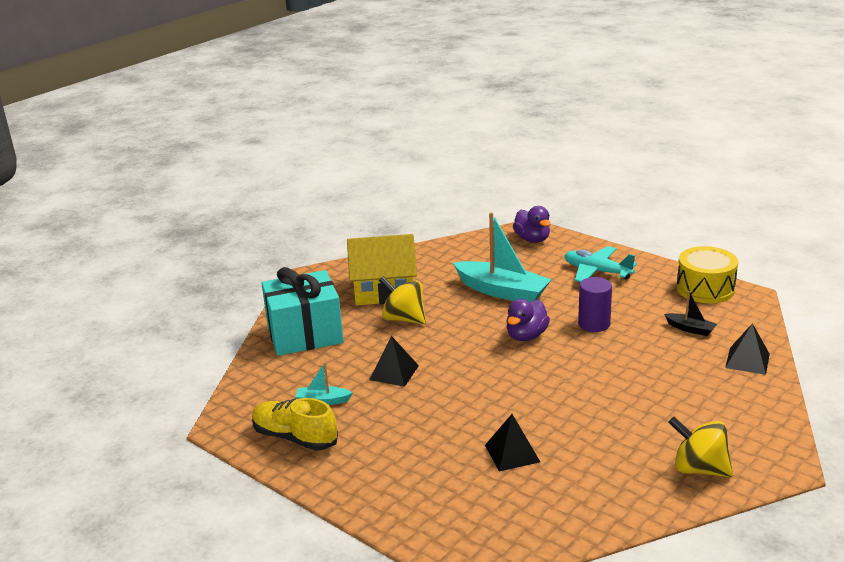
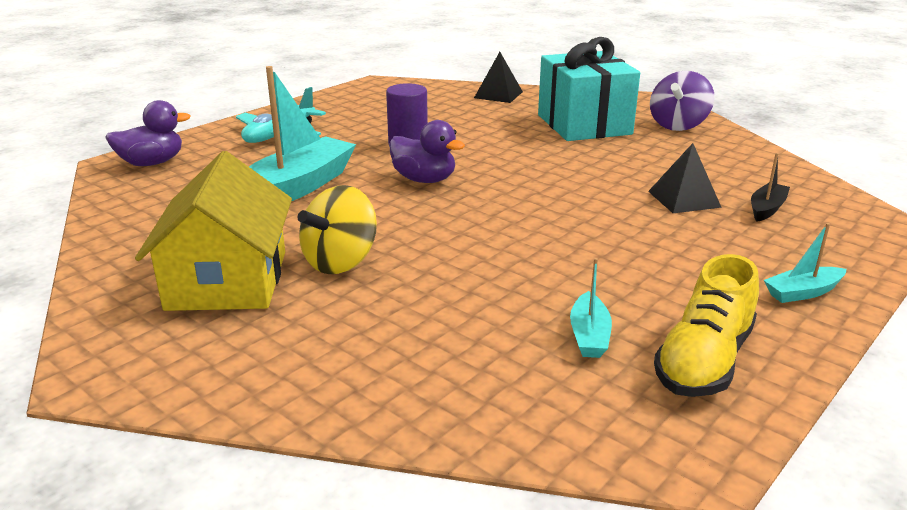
camera: 90 degrees left, 0 degrees up
turquoise gift [261,267,343,356] -> turquoise gift moved to [538,37,640,141]
black pyramid [369,336,419,387] -> none
black boat [664,291,717,336] -> black boat moved to [751,153,790,222]
yellow spinning top [668,417,733,477] -> purple spinning top [650,71,714,131]
yellow drum [676,246,738,303] -> none
none -> turquoise boat [764,223,847,303]

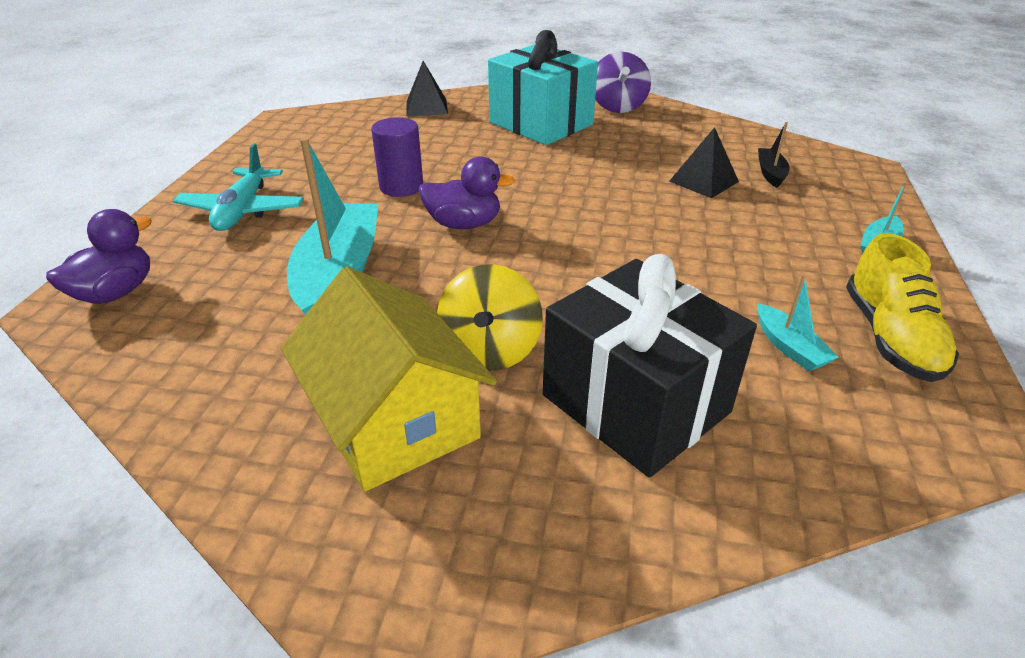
camera: 30 degrees left, 10 degrees up
none -> black gift [543,254,757,478]

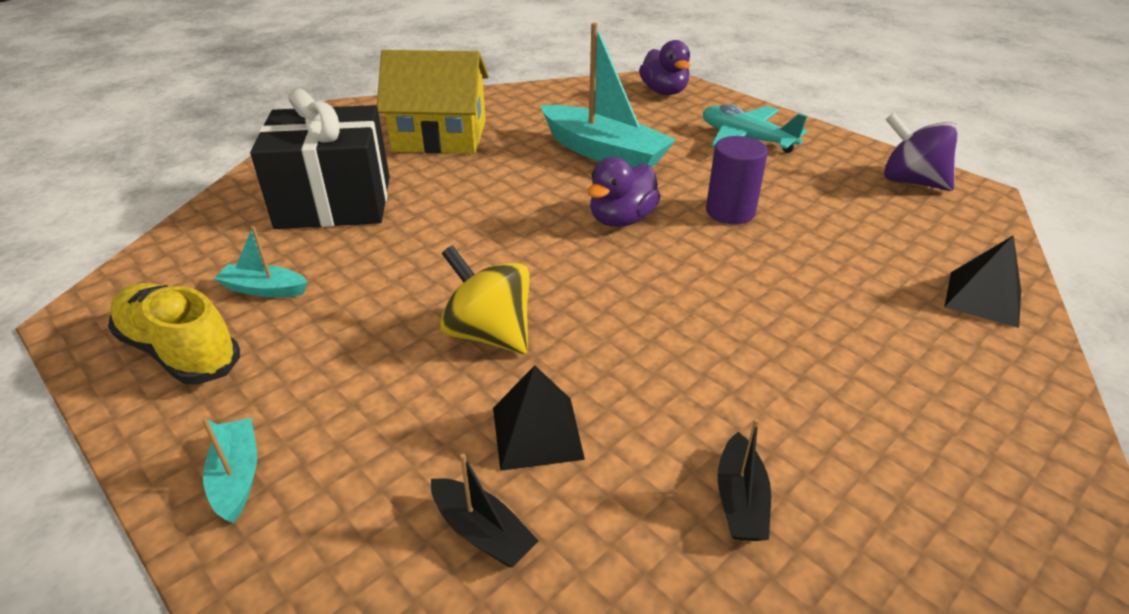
camera: 125 degrees right, 0 degrees up
yellow spinning top [437,264,543,371] -> yellow spinning top moved to [440,245,530,354]
turquoise gift [488,30,598,145] -> none
purple spinning top [595,52,651,113] -> purple spinning top moved to [884,113,959,191]
none -> black boat [717,418,771,541]

